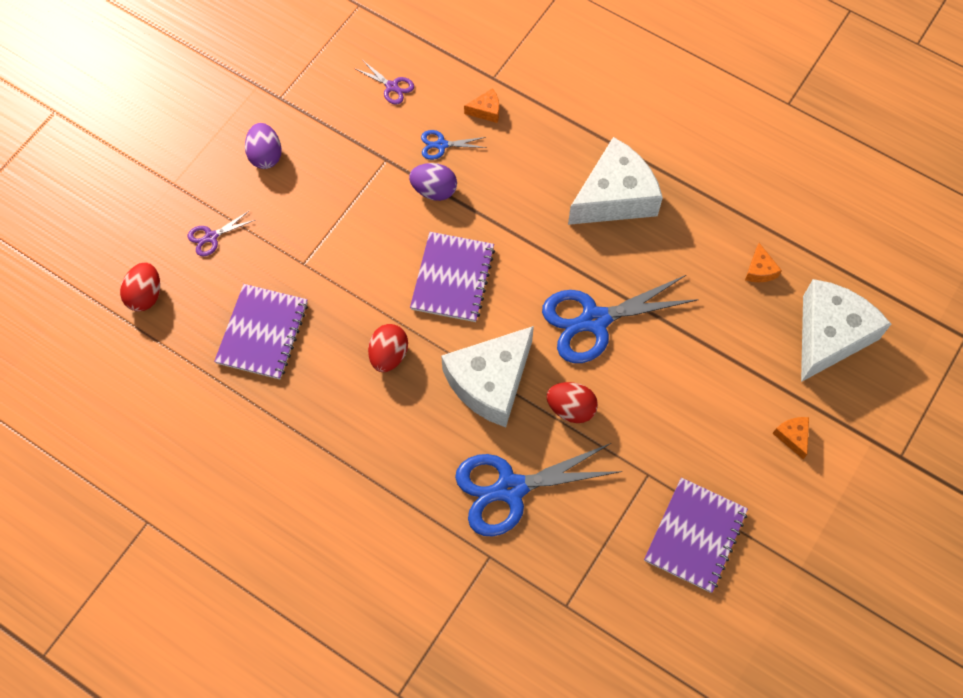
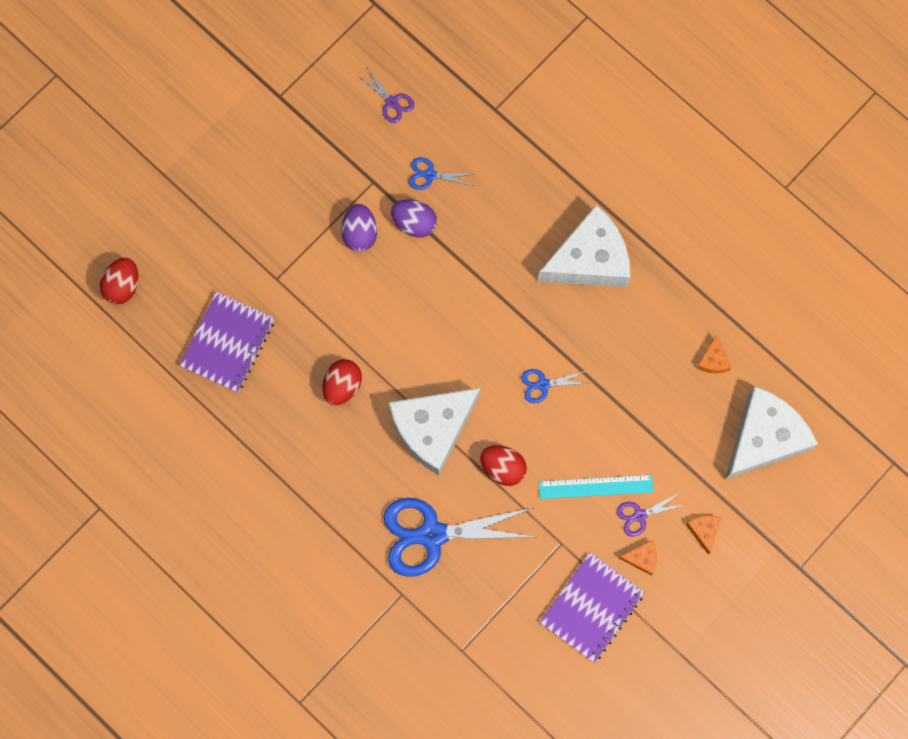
camera: 10 degrees right, 10 degrees up
purple scissors [188,210,255,257] -> purple scissors moved to [617,494,683,537]
purple egg [245,123,282,169] -> purple egg moved to [341,204,377,252]
purple notebook [410,232,495,322] -> none
orange cheese [464,88,499,123] -> orange cheese moved to [619,540,657,575]
blue scissors [542,275,699,363] -> blue scissors [521,369,589,403], size x0.45
none -> turquoise ruler [539,475,653,499]

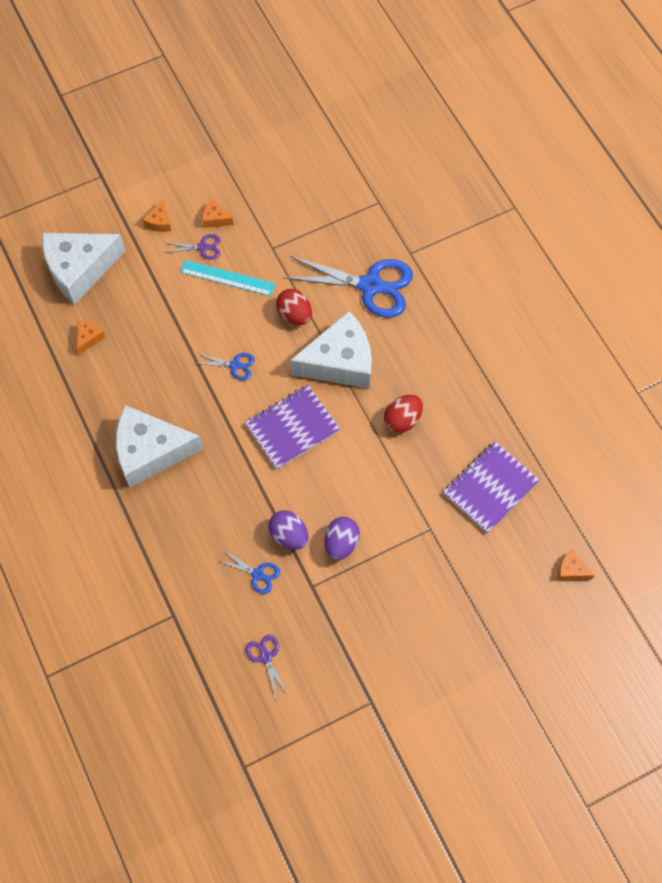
camera: 160 degrees left, 10 degrees down
red egg [100,258,138,304] -> orange cheese [558,549,595,580]
purple notebook [540,553,645,663] -> purple notebook moved to [245,385,340,469]

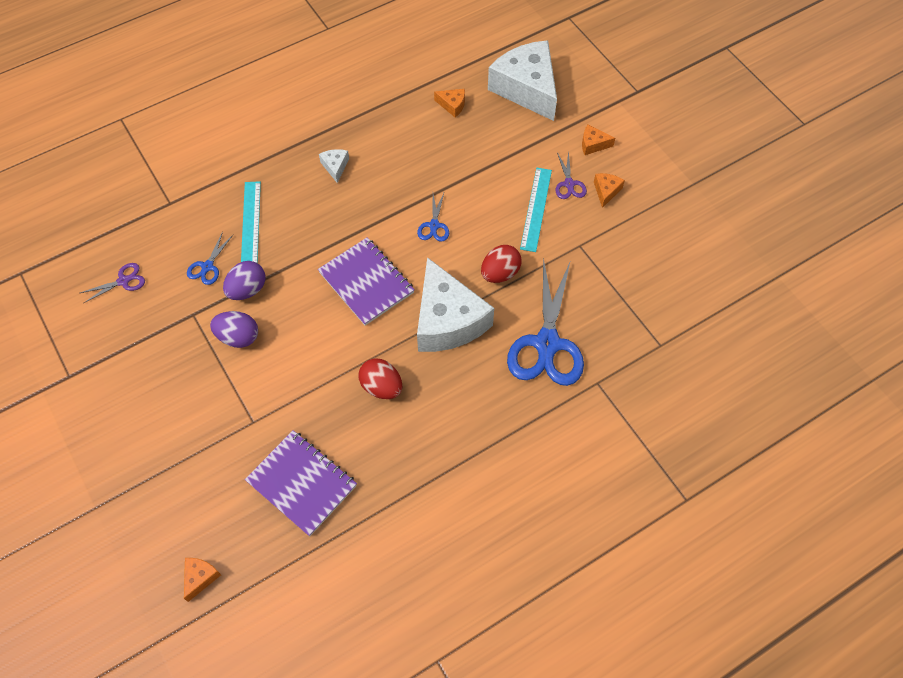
camera: 85 degrees right, 5 degrees down
white cheese [116,405,203,488] -> white cheese [319,149,349,183], size x0.40
none -> turquoise ruler [241,181,261,263]

